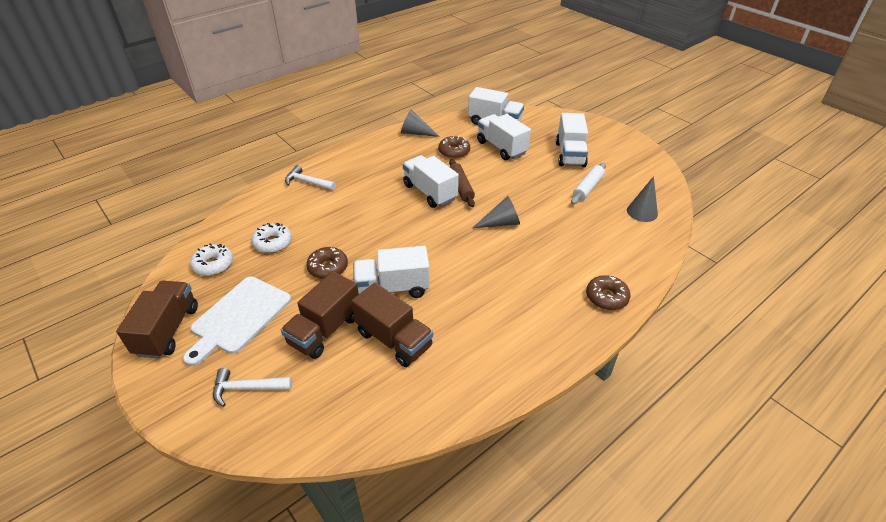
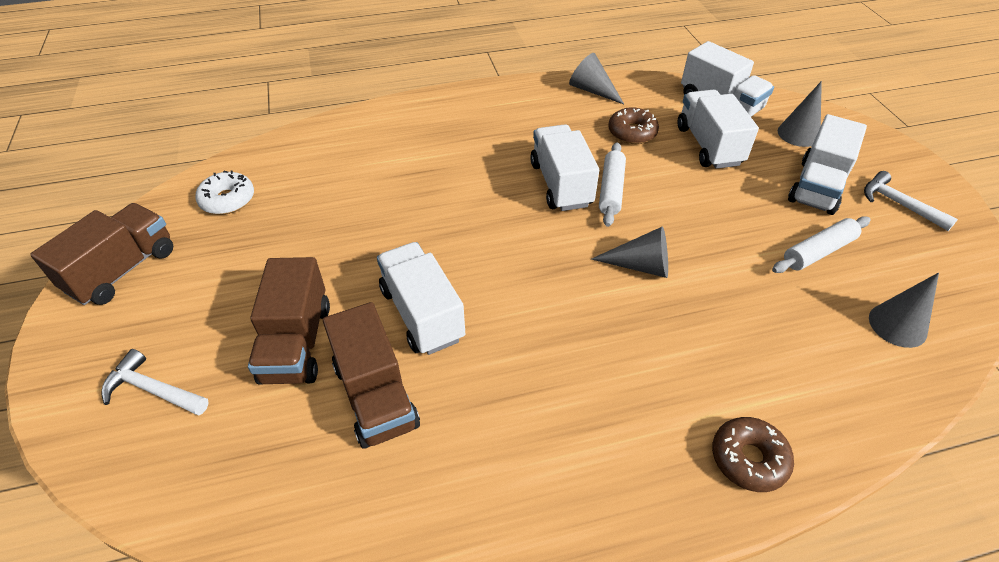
camera: 25 degrees right, 5 degrees up
white cutting board [183,277,291,366] -> none
white donut [251,223,292,253] -> none
brown truck [281,271,359,359] -> brown truck turned 60 degrees counterclockwise [248,257,330,385]
white hammer [285,165,336,191] -> white hammer moved to [864,171,958,231]
brown donut [306,247,348,279] -> none
white truck [353,246,430,298] -> white truck turned 45 degrees clockwise [377,242,465,355]
brown rolling pin [449,159,475,207] -> white rolling pin [599,143,626,227]
none -> grey cone [777,81,822,147]

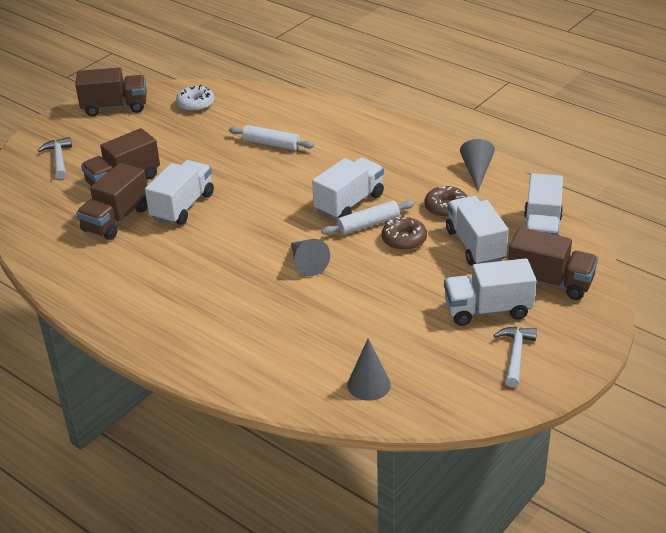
camera: 55 degrees right, 10 degrees down
white truck [678,90,759,169] -> white truck turned 60 degrees counterclockwise [446,196,509,266]
brown donut [712,417,794,492] -> brown donut moved to [382,217,427,250]
white rolling pin [772,216,871,273] -> white rolling pin moved to [229,125,314,150]
grey cone [777,81,822,147] -> brown truck [508,227,598,300]

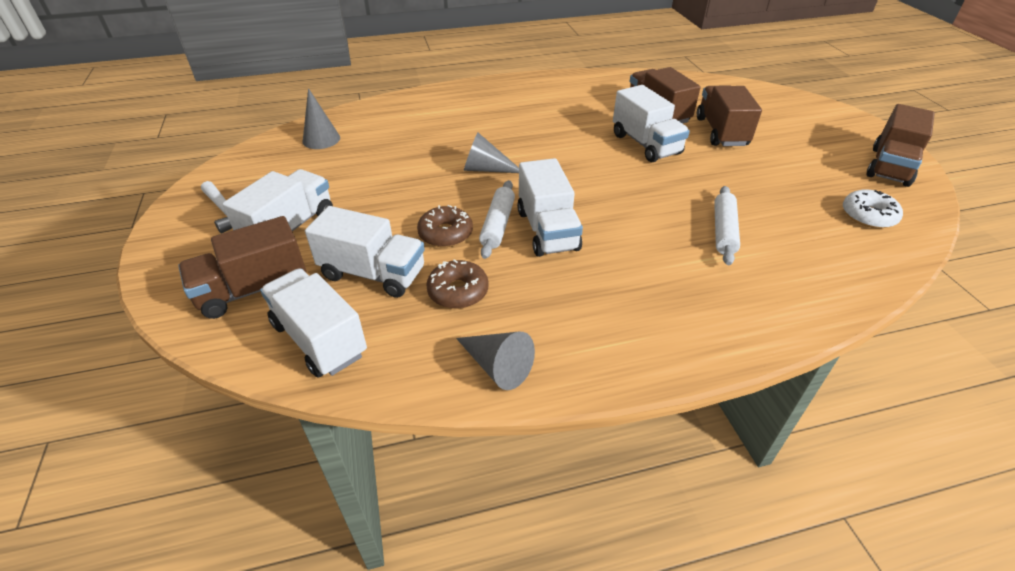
camera: 125 degrees right, 5 degrees up
white hammer [38,137,72,179] -> none
white rolling pin [229,125,314,150] -> white rolling pin turned 45 degrees counterclockwise [714,186,740,265]

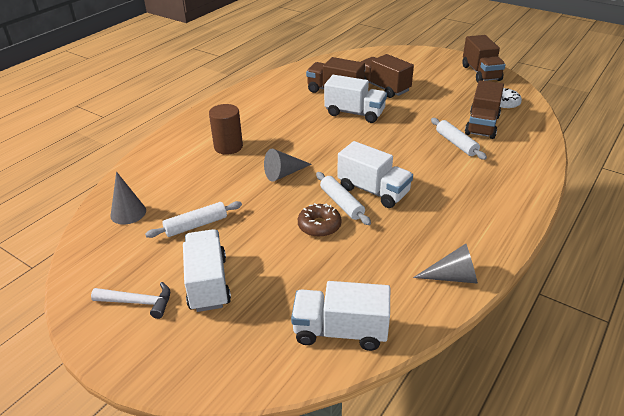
camera: 40 degrees left, 5 degrees down
brown truck [178,216,306,319] -> brown truck moved to [465,80,504,139]
white truck [305,206,425,298] -> none
brown donut [426,259,489,309] -> none
none -> white rolling pin [145,201,242,238]
none -> brown cylinder [209,104,243,155]

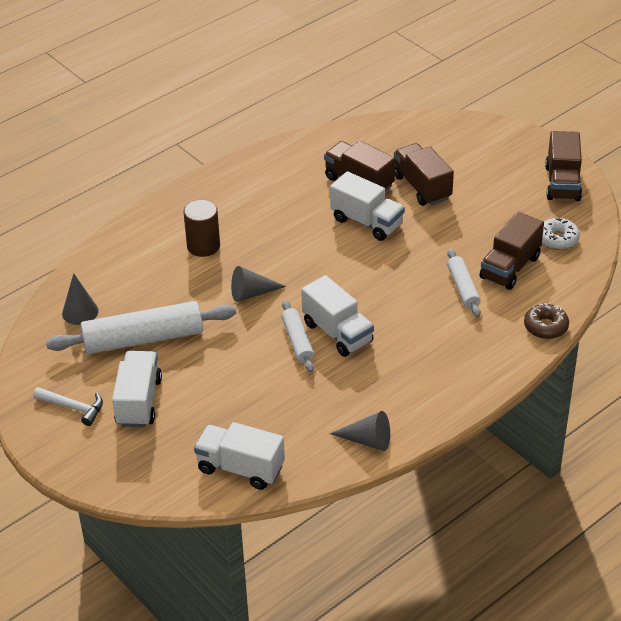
camera: 15 degrees right, 5 degrees up
white rolling pin [145,201,242,238] -> white rolling pin [46,301,236,354], size x1.86
brown donut [298,203,342,237] -> brown donut moved to [524,303,569,339]

